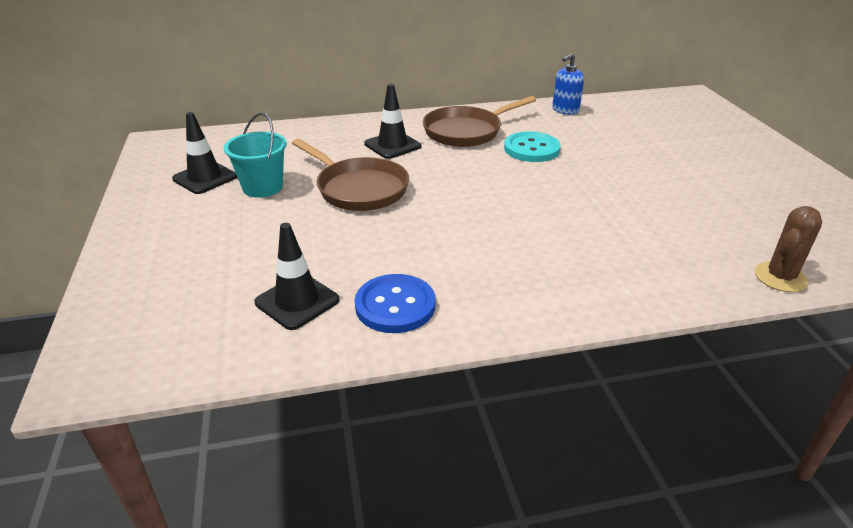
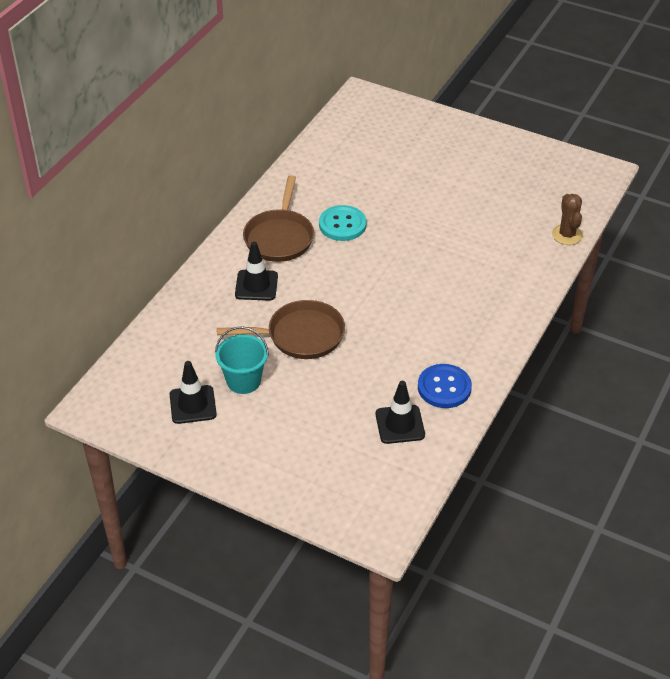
camera: 50 degrees left, 10 degrees up
blue soap dispenser [552,53,584,115] -> none

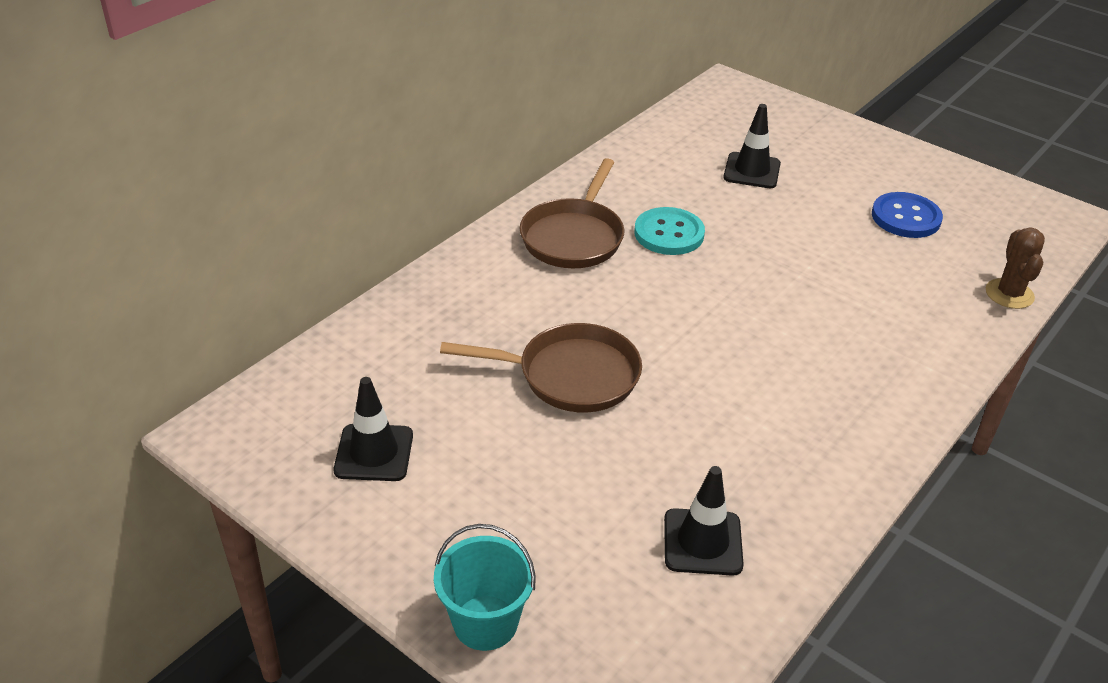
camera: 10 degrees right, 5 degrees down
turquoise bucket [215,326,269,394] -> turquoise bucket moved to [434,524,536,651]
black traffic cone [235,242,278,301] -> black traffic cone moved to [723,104,781,188]
blue button [418,364,472,408] -> blue button moved to [872,192,943,238]

